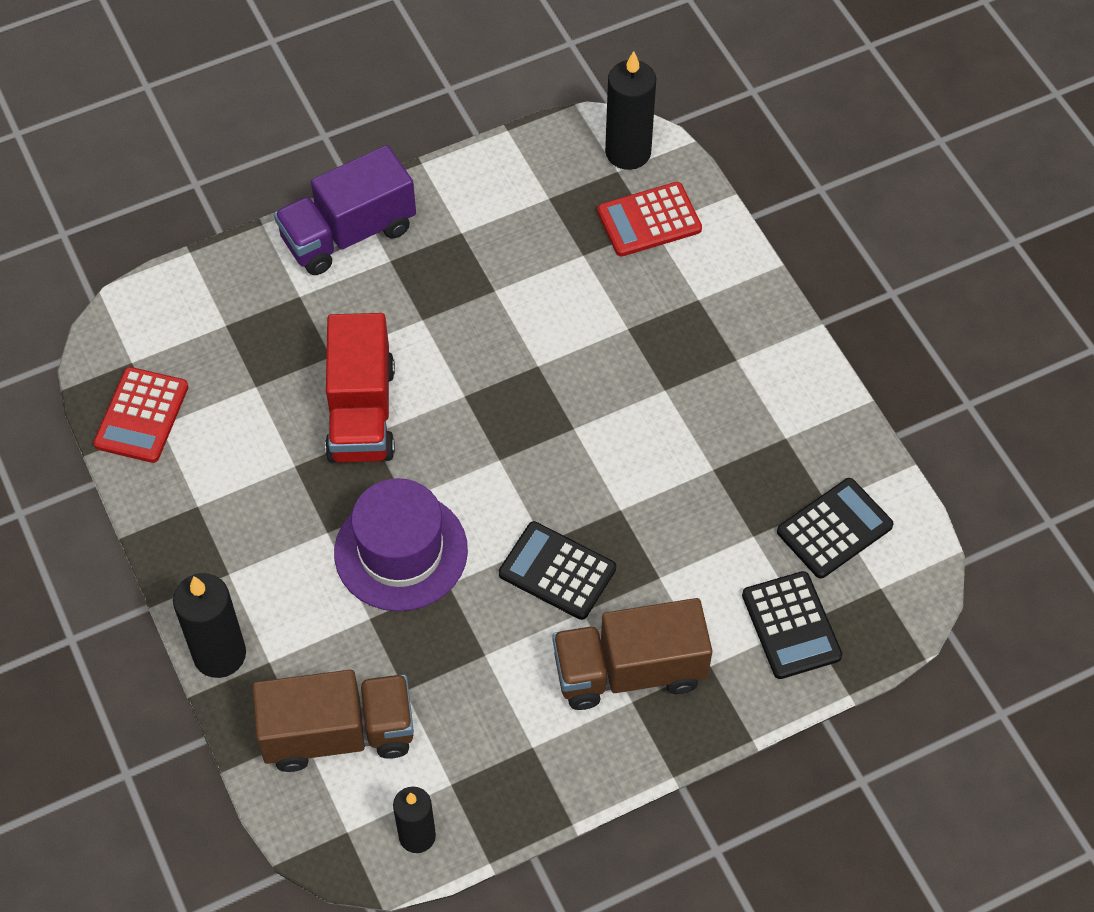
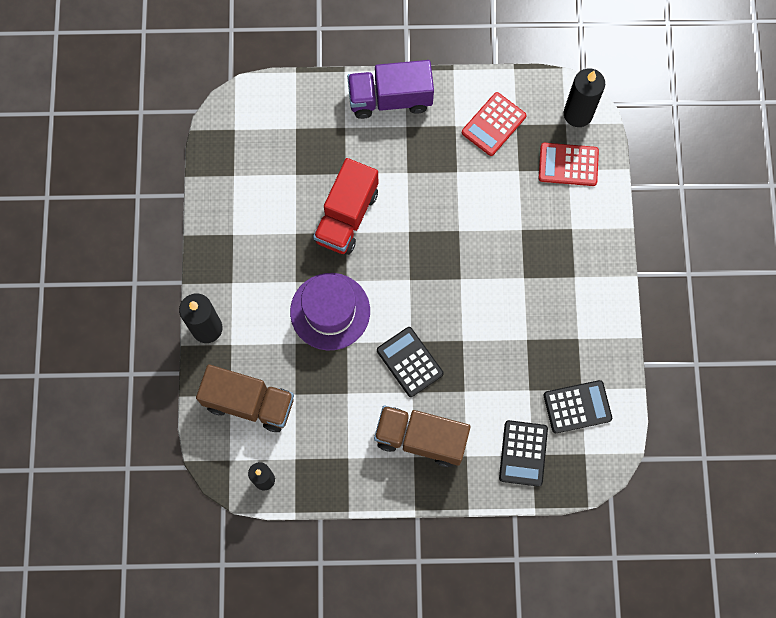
camera: 25 degrees right, 15 degrees up
red calculator [93,367,188,463] -> red calculator moved to [462,92,526,156]

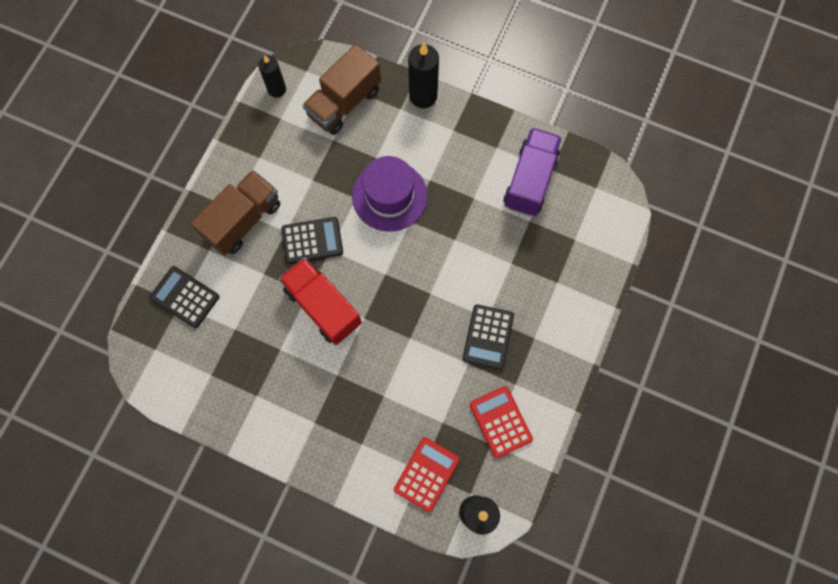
camera: 115 degrees right, 0 degrees up
red truck [313,158,378,255] -> red truck moved to [279,257,362,345]
purple truck [347,60,434,119] -> purple truck moved to [503,128,562,216]
black calculator [544,380,612,433] -> black calculator moved to [462,304,514,370]

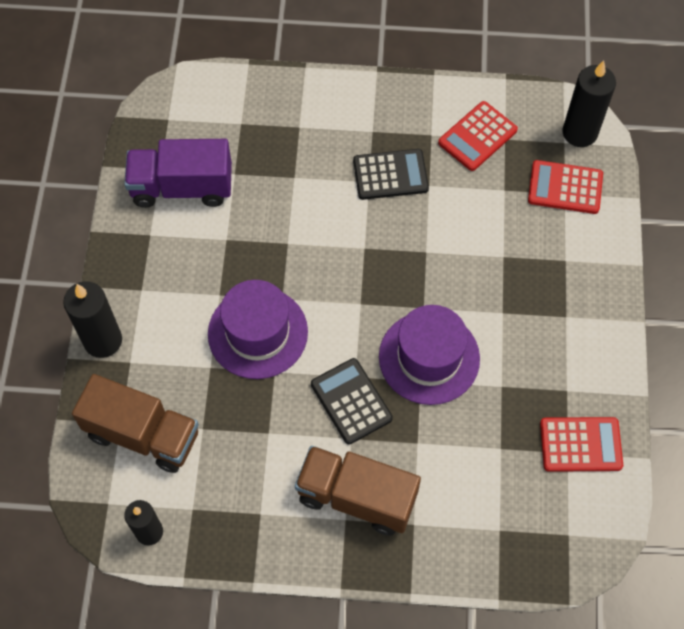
camera: 110 degrees left, 10 degrees down
black calculator [149,266,219,328] -> none
red truck [279,257,362,345] -> purple hat [379,305,480,405]
none -> red calculator [540,417,623,472]

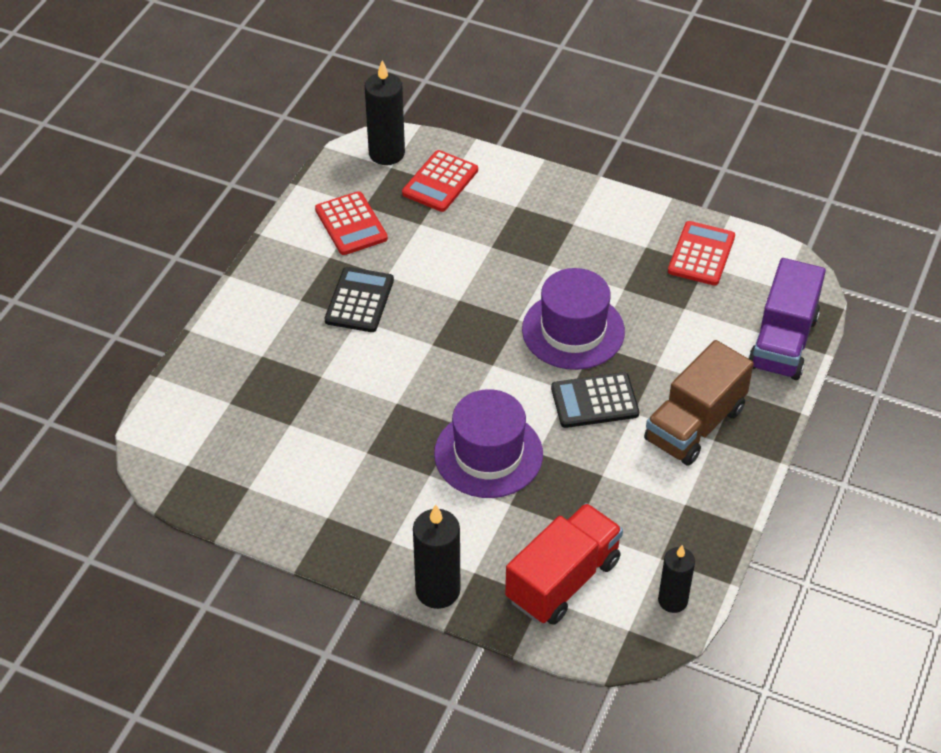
camera: 70 degrees left, 15 degrees down
brown truck [72,374,199,473] -> red truck [505,503,623,625]
purple truck [124,139,232,208] -> purple truck moved to [748,258,826,380]

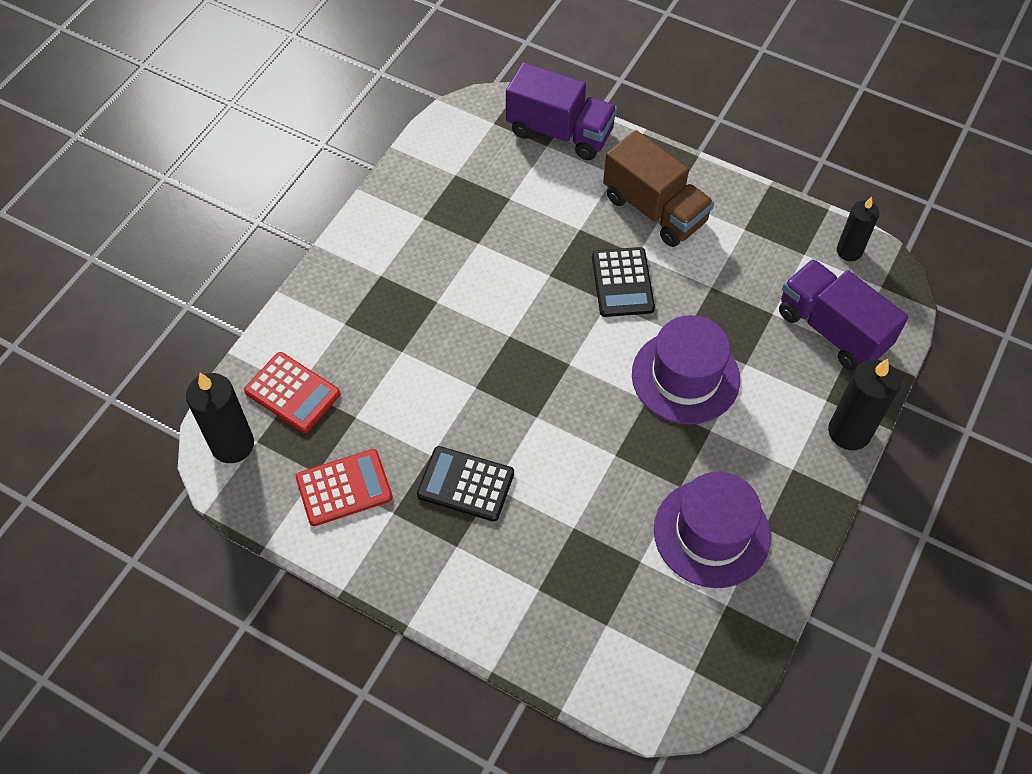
camera: 85 degrees left, 10 degrees up
red truck [505,503,623,625] -> purple truck [779,259,908,371]
purple hat [522,268,625,370] -> purple hat moved to [654,472,771,588]
red calculator [668,221,735,285] -> none

